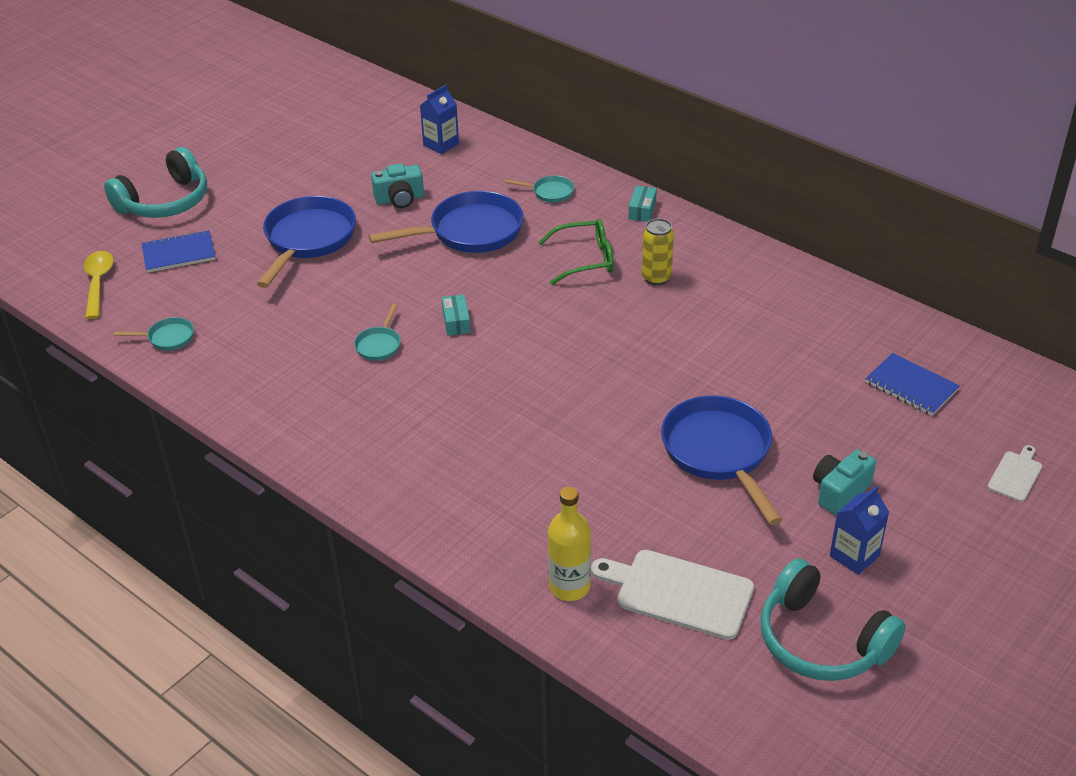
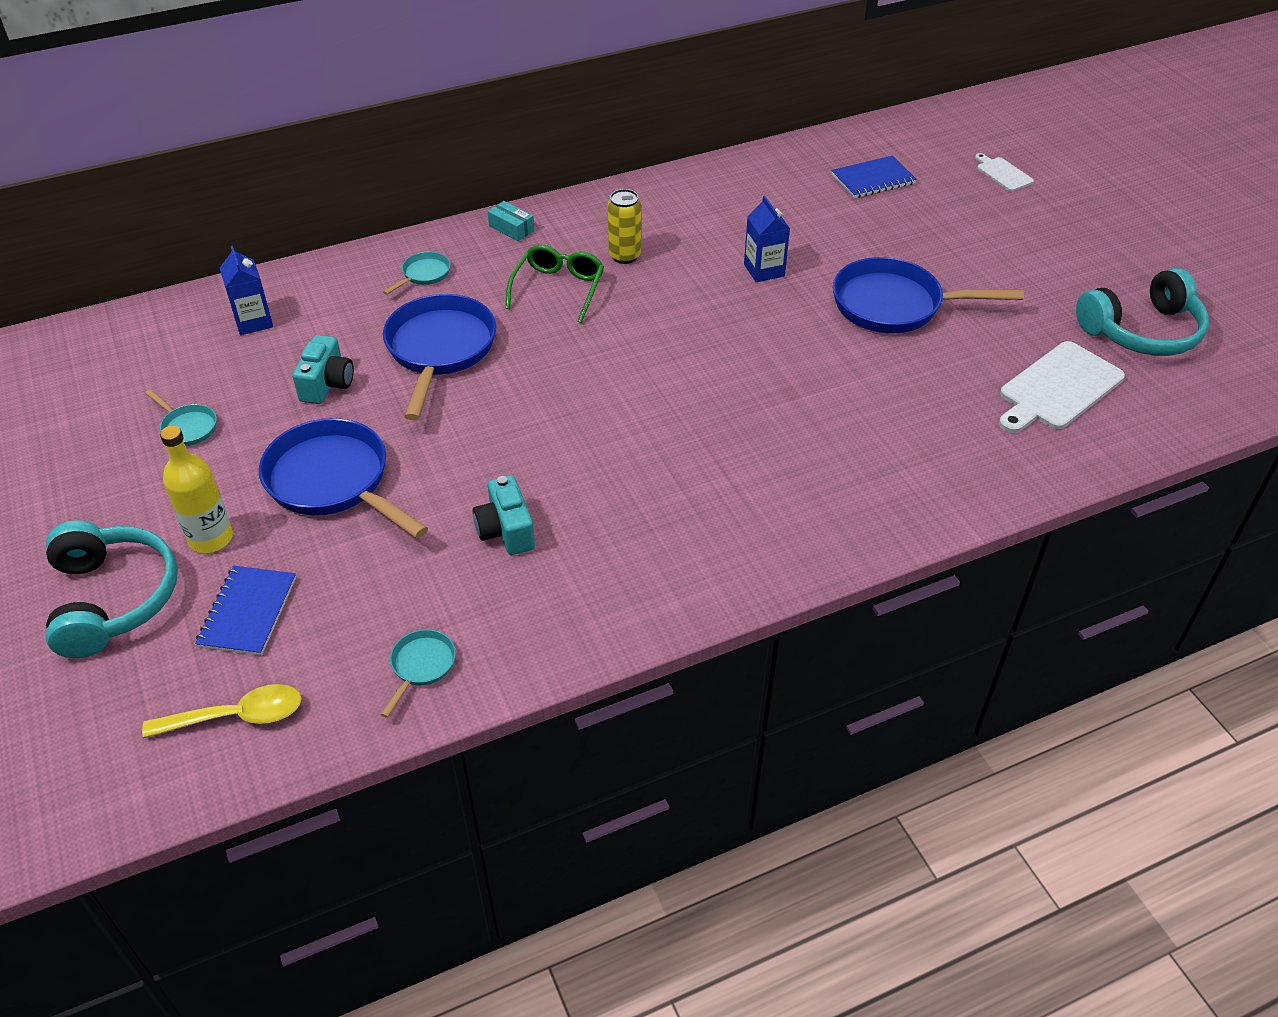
camera: 65 degrees left, 5 degrees up
yellow spoon [84,251,114,319] -> yellow spoon turned 150 degrees clockwise [142,684,302,739]
turquoise pan [354,304,401,361] -> turquoise pan moved to [145,389,217,446]
turquoise box [442,295,471,336] -> none
yellow bottle [548,487,591,601] -> yellow bottle moved to [160,425,233,553]
turquoise camera [813,449,876,515] -> turquoise camera moved to [473,475,535,555]
blue carton [830,486,889,575] -> blue carton moved to [744,196,790,282]

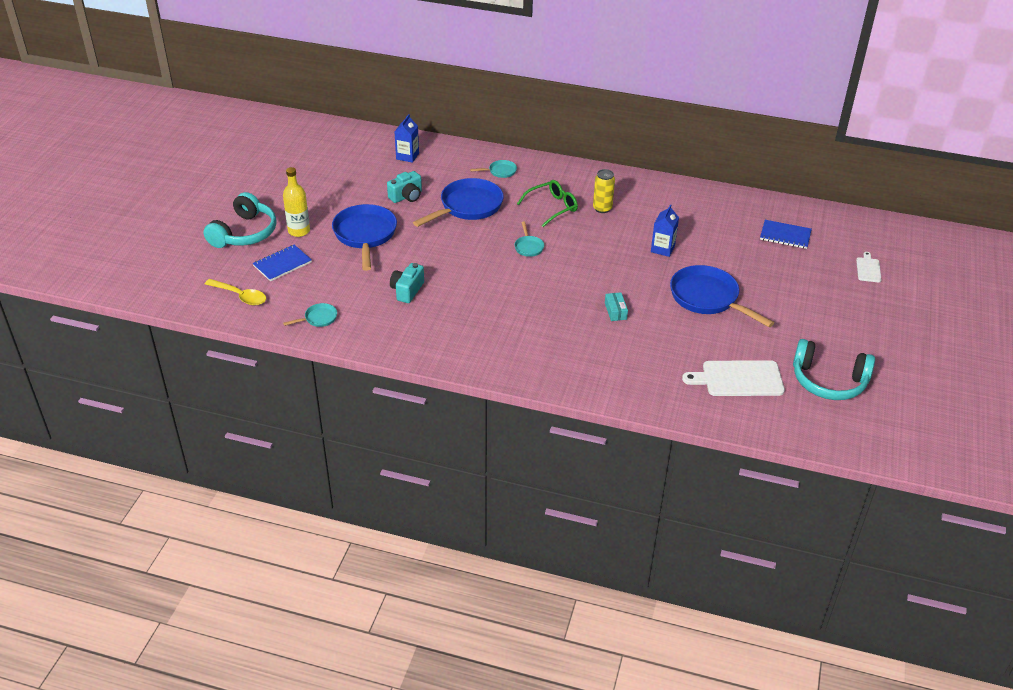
camera: 40 degrees right, 5 degrees down
turquoise pan [145,389,217,446] -> turquoise pan moved to [514,221,544,257]
turquoise box [487,201,534,241] -> turquoise box moved to [605,292,628,321]

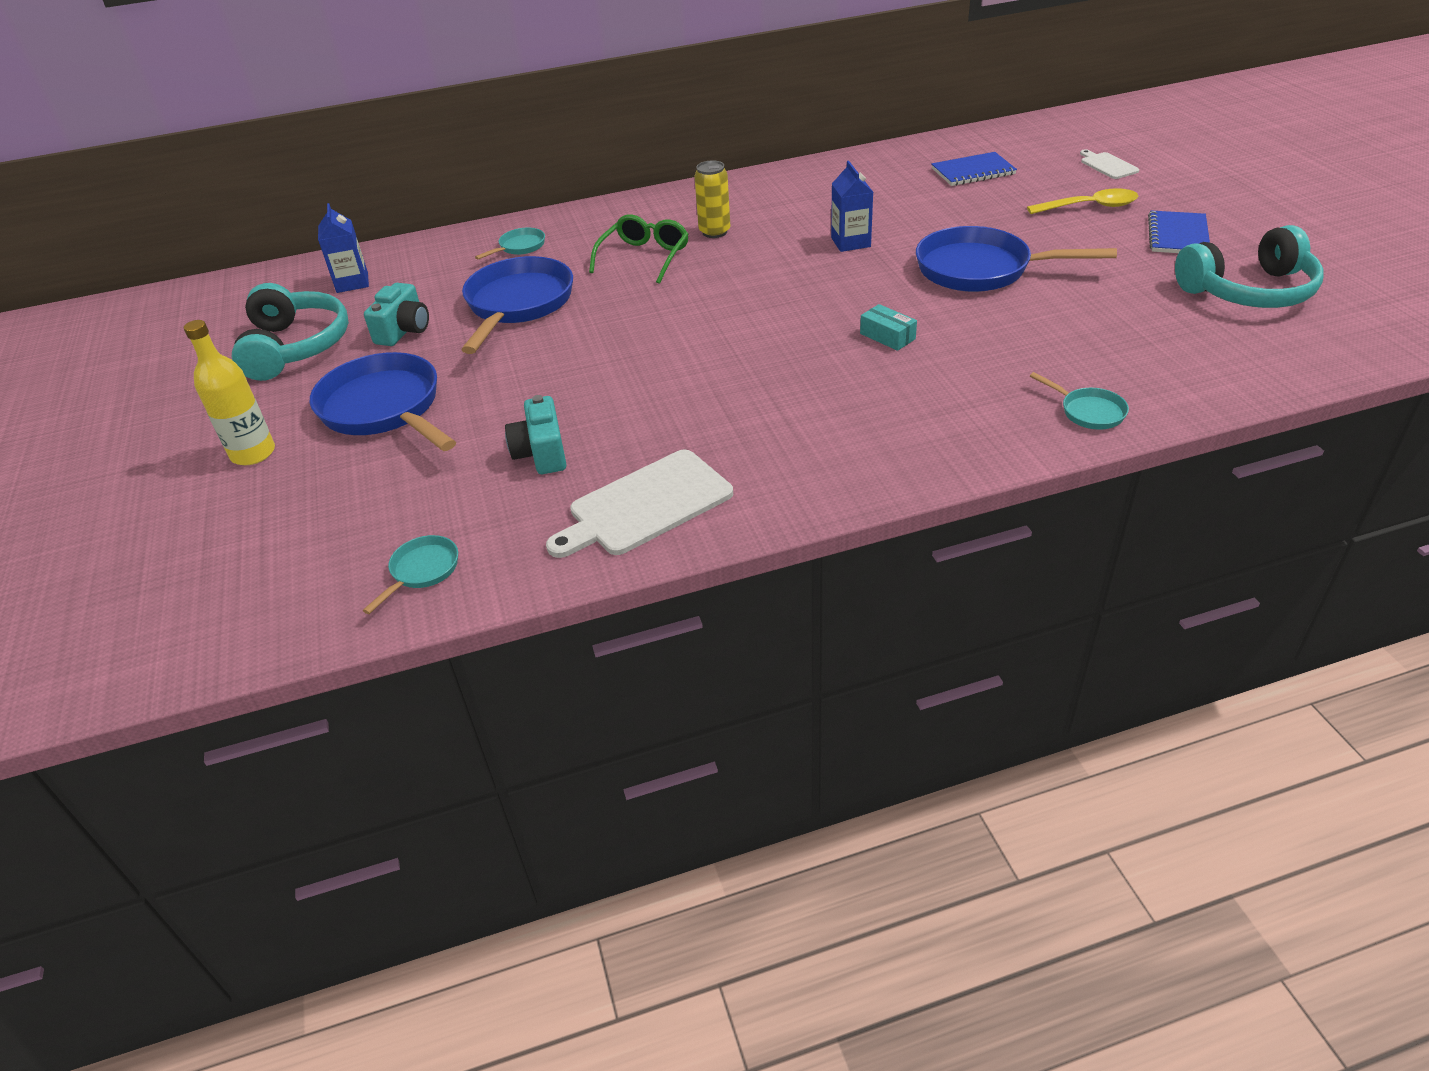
camera: 30 degrees left, 0 degrees up
turquoise headphones [203,192,277,248] -> turquoise headphones moved to [232,283,349,381]
yellow spoon [205,279,266,305] -> yellow spoon moved to [1027,188,1138,214]
blue notebook [253,245,312,281] -> blue notebook moved to [1148,211,1210,253]
turquoise pan [514,221,544,257] -> turquoise pan moved to [1030,372,1129,430]
white cutting board [682,360,785,396] -> white cutting board moved to [546,450,733,558]

